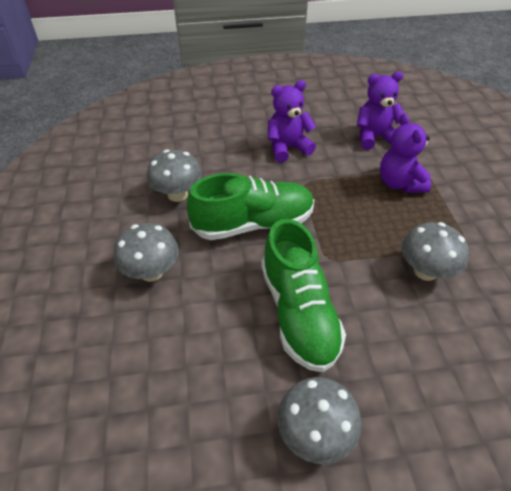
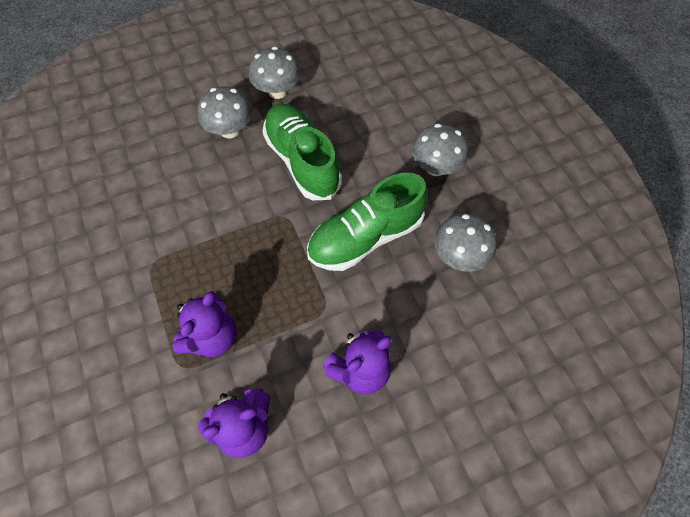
camera: 165 degrees right, 15 degrees up
purple teddy bear [380,113,431,193] -> purple teddy bear turned 60 degrees clockwise [173,291,237,357]
grey mushroom [402,222,469,281] -> grey mushroom moved to [197,87,252,138]

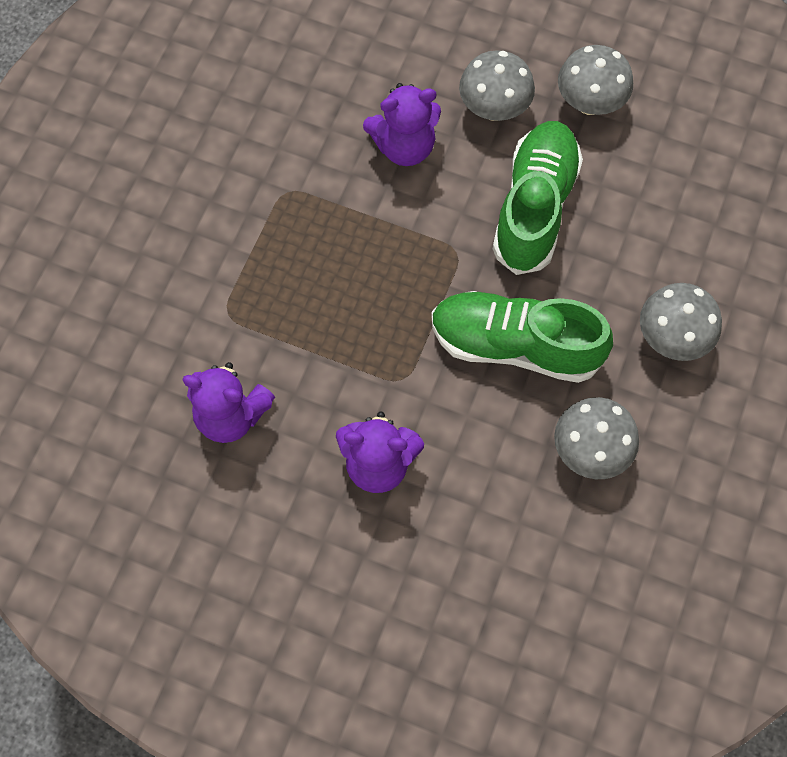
camera: 45 degrees right, 5 degrees up
purple teddy bear [173,291,237,357] -> purple teddy bear moved to [363,83,441,166]

